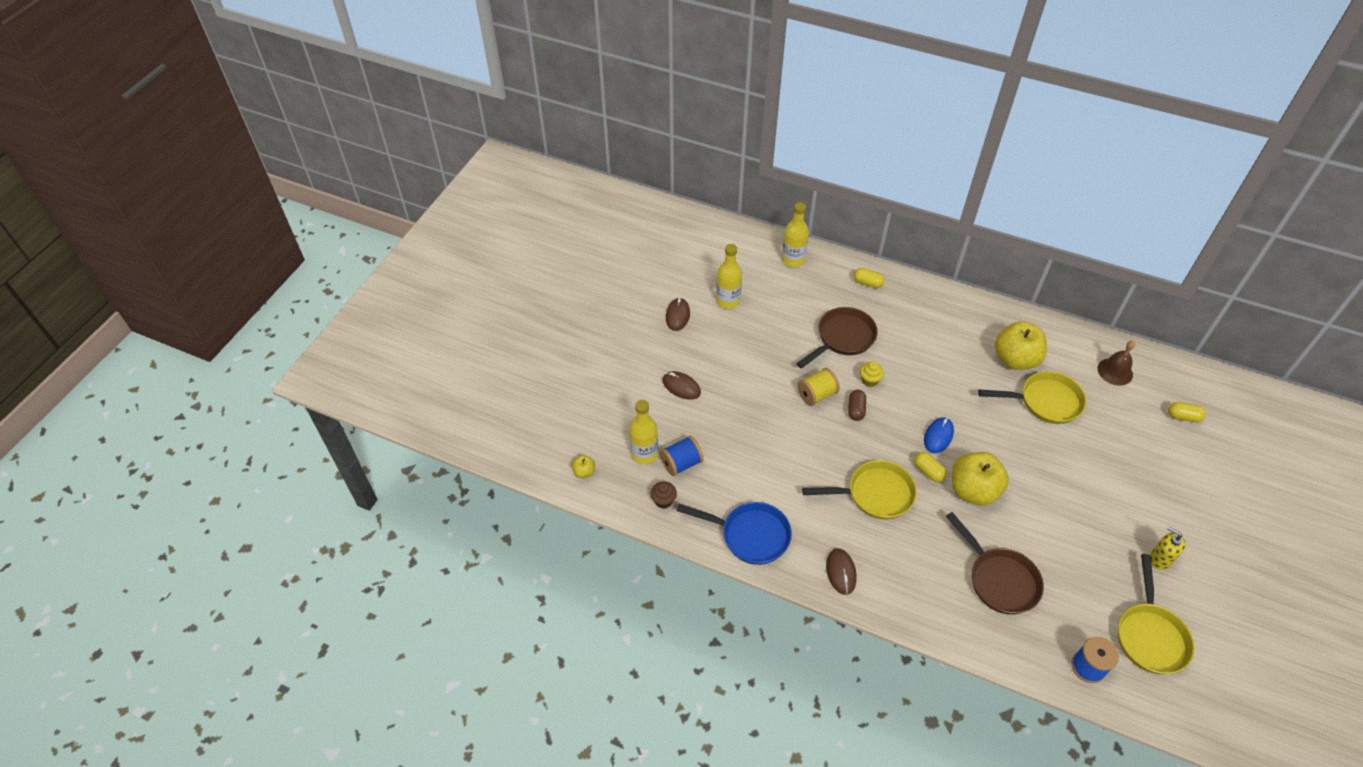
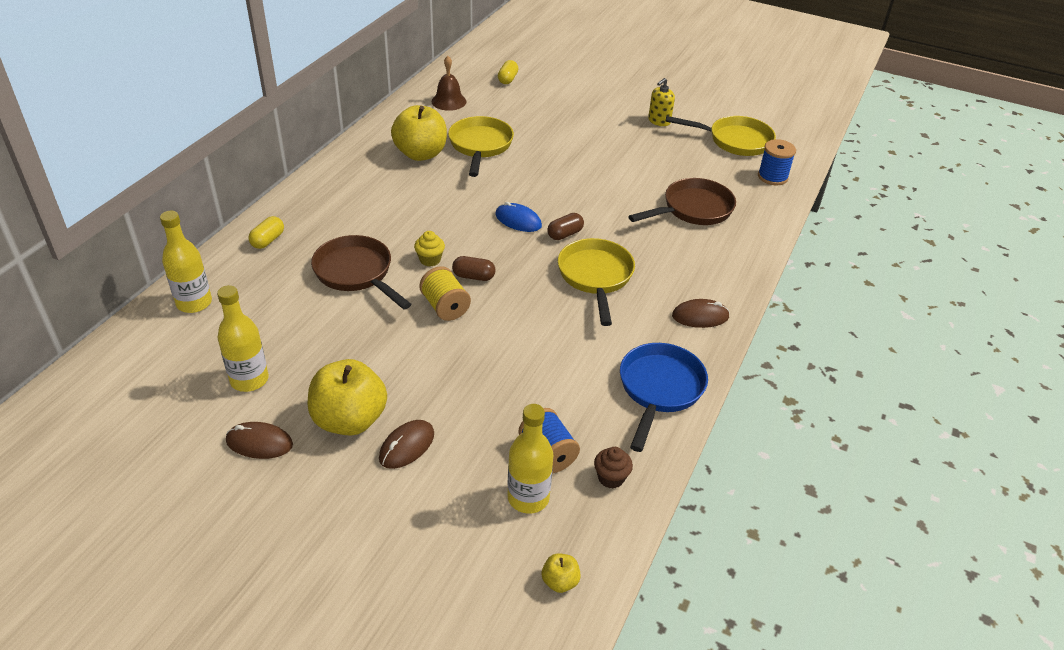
camera: 90 degrees left, 10 degrees down
yellow capsule [914,452,947,482] -> brown capsule [547,213,584,240]
yellow apple [952,452,1009,506] -> yellow apple moved to [308,359,387,436]

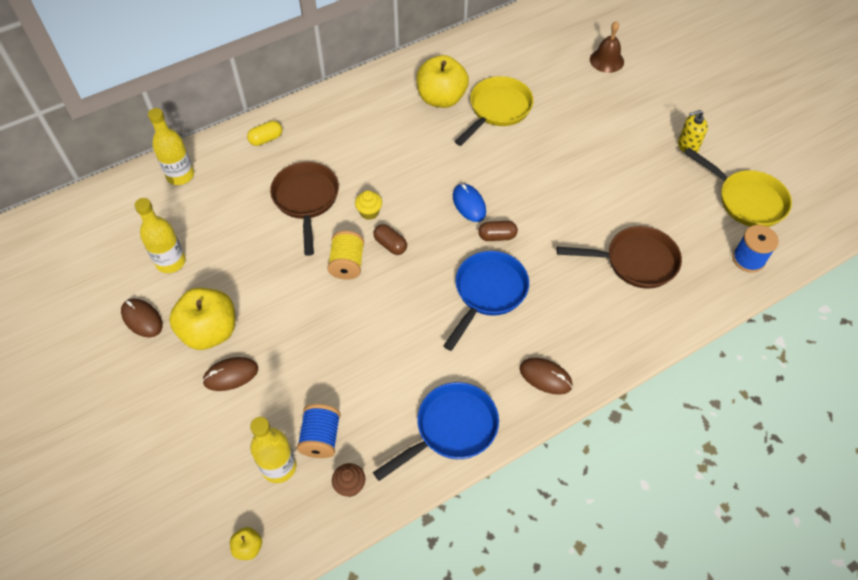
camera: 35 degrees right, 15 degrees up
brown bell [431,56,466,111] -> brown bell moved to [590,21,624,73]
yellow capsule [498,60,519,84] -> none
yellow pan [558,238,635,326] -> blue pan [443,251,529,351]

